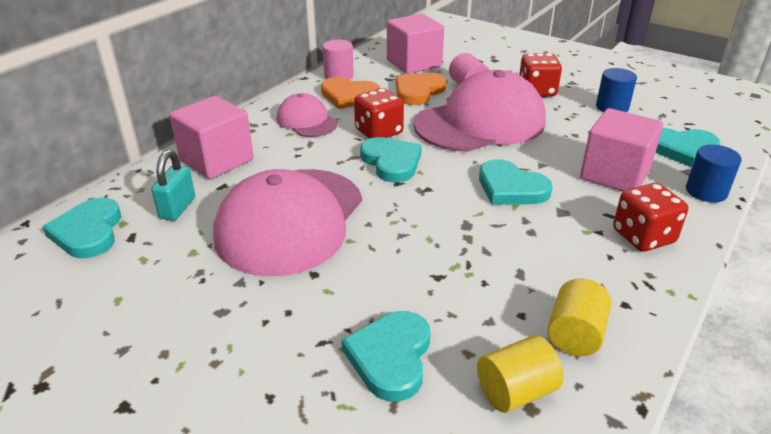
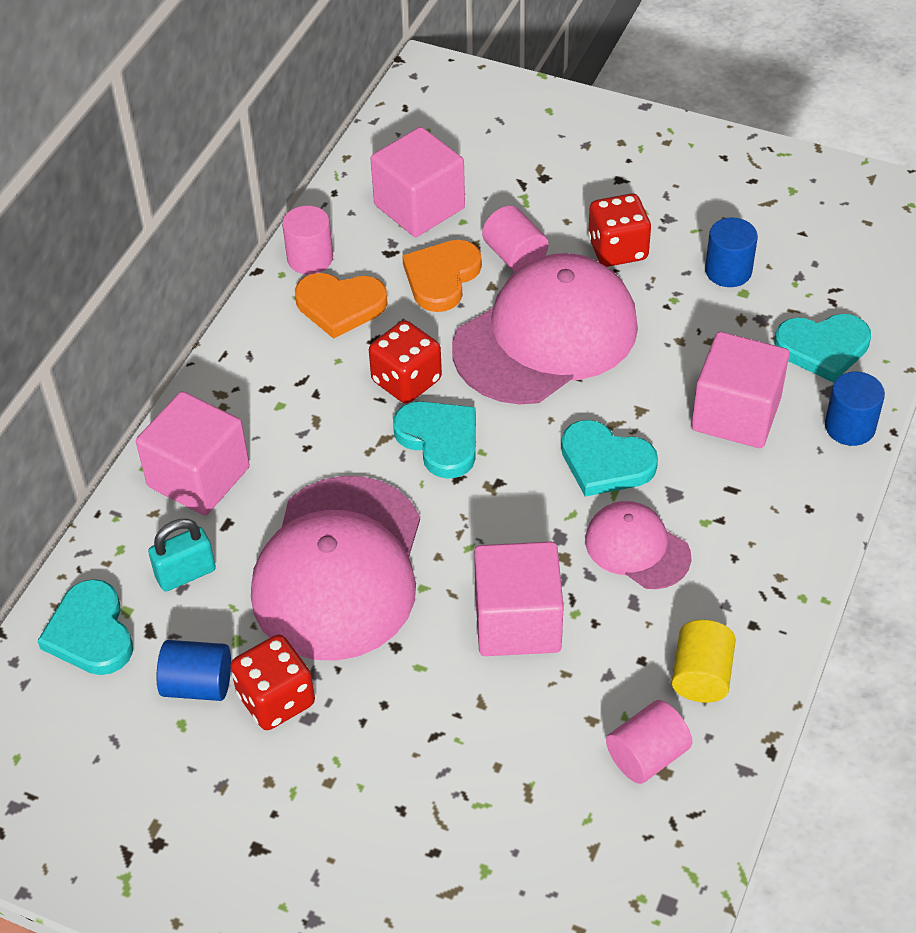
camera: 10 degrees left, 15 degrees up
turquoise padlock [151,150,195,221] -> turquoise padlock turned 60 degrees clockwise [148,519,216,591]
pink cap [277,93,338,137] -> pink cap moved to [585,501,691,589]
turquoise heart [342,311,430,401] -> none
yellow cylinder [477,335,564,413] -> pink cylinder [606,700,692,784]
red dice [613,183,688,252] -> red dice moved to [230,635,315,730]
none -> blue cylinder [157,640,231,701]
none -> pink cube [474,542,564,656]

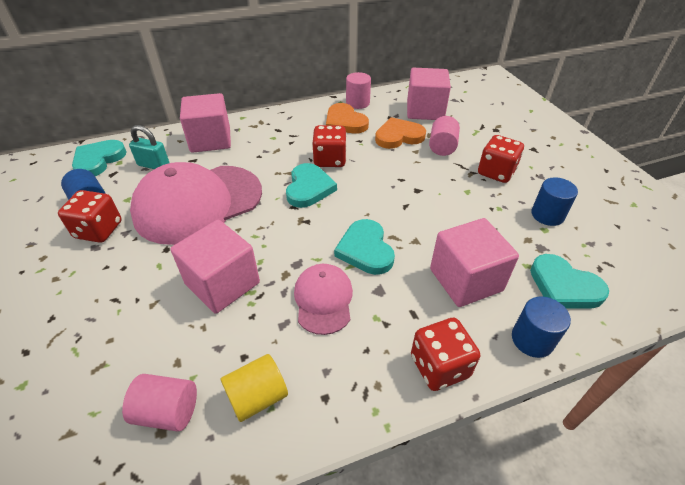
camera: 45 degrees right, 5 degrees down
pink cap [452,253,638,404] -> none
none -> red dice [411,318,480,391]

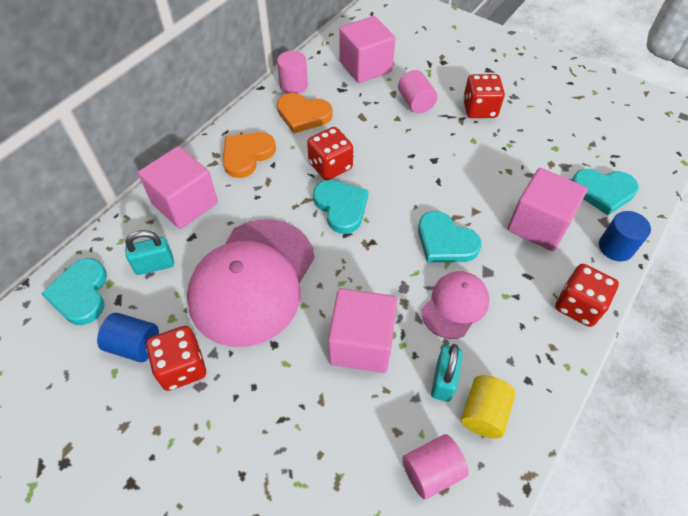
camera: 35 degrees left, 10 degrees up
pink cap [294,264,353,335] -> pink cap turned 75 degrees clockwise [422,271,489,339]
orange heart [375,117,426,149] -> orange heart moved to [223,132,276,178]
blue cylinder [531,177,578,226] -> none
none -> turquoise padlock [431,344,462,402]

